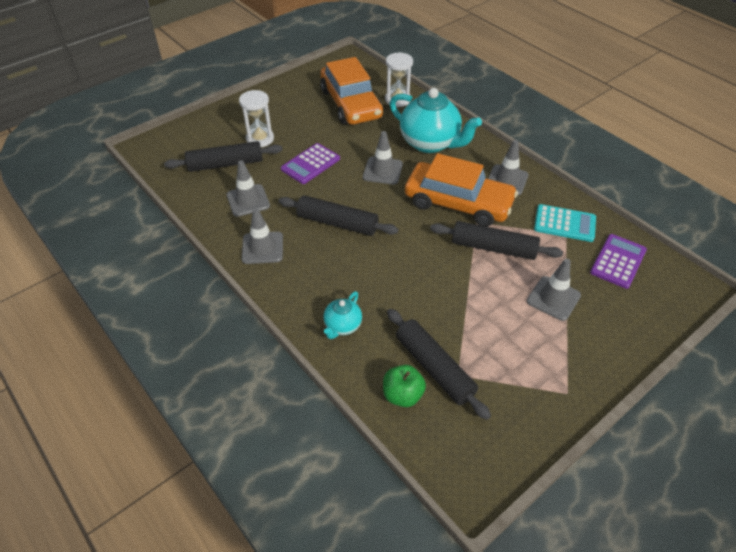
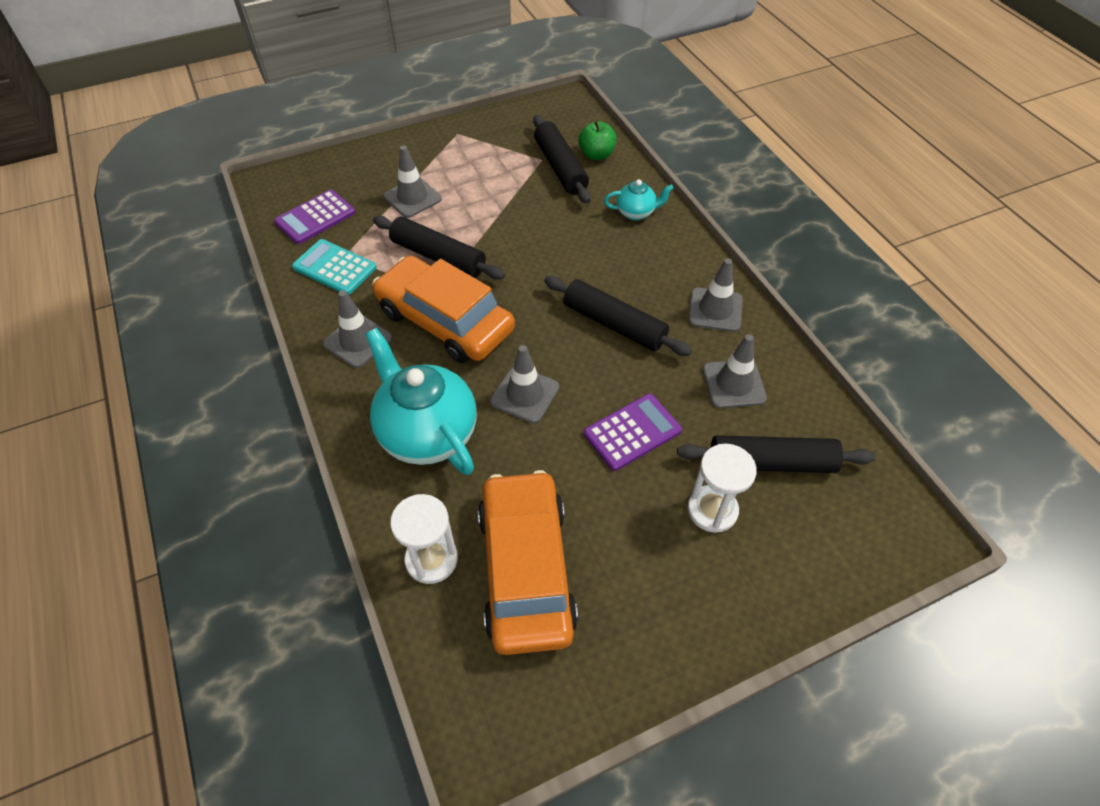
camera: 165 degrees left, 5 degrees up
turquoise teapot [323,291,362,339] -> turquoise teapot turned 45 degrees clockwise [604,179,674,221]

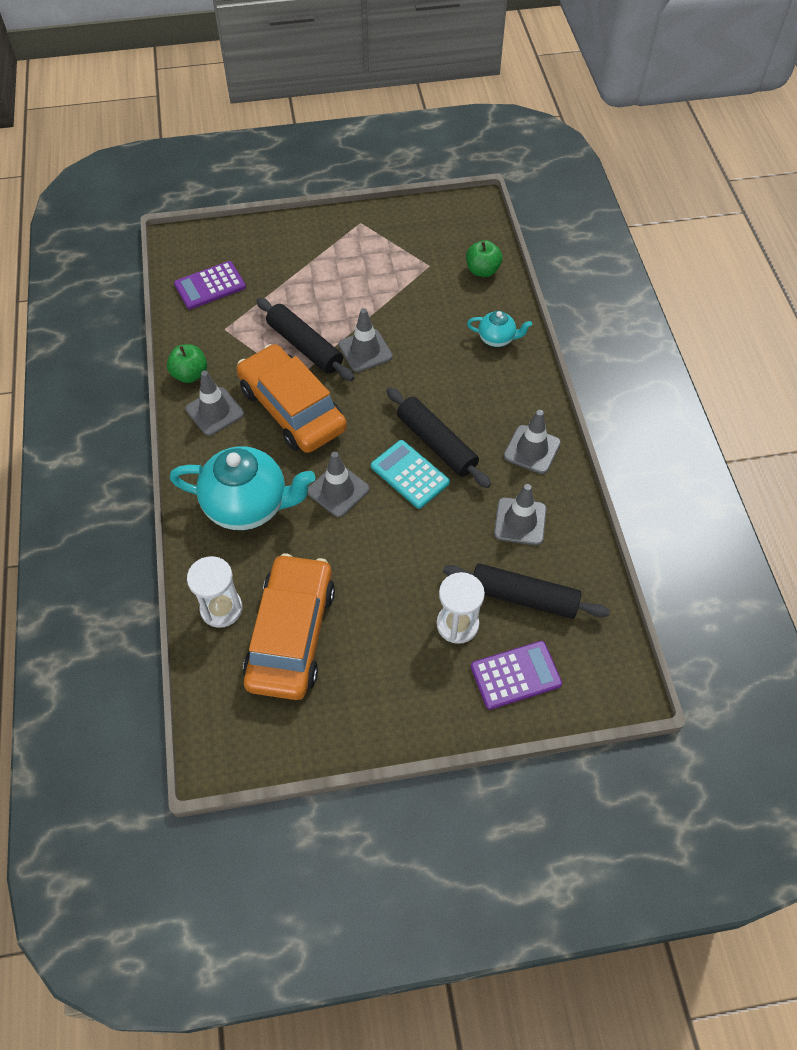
camera: 15 degrees right, 5 degrees up
turquoise calculator [292,239,377,295] -> turquoise calculator moved to [371,440,450,509]
turquoise teapot [365,328,477,475] -> turquoise teapot turned 120 degrees clockwise [170,446,316,530]
grey traffic cone [383,146,442,218] -> grey traffic cone moved to [339,308,393,372]
black rolling pin [533,115,591,204] -> none
purple calculator [584,394,682,471] -> purple calculator moved to [471,641,562,710]
none -> green apple [167,344,207,383]

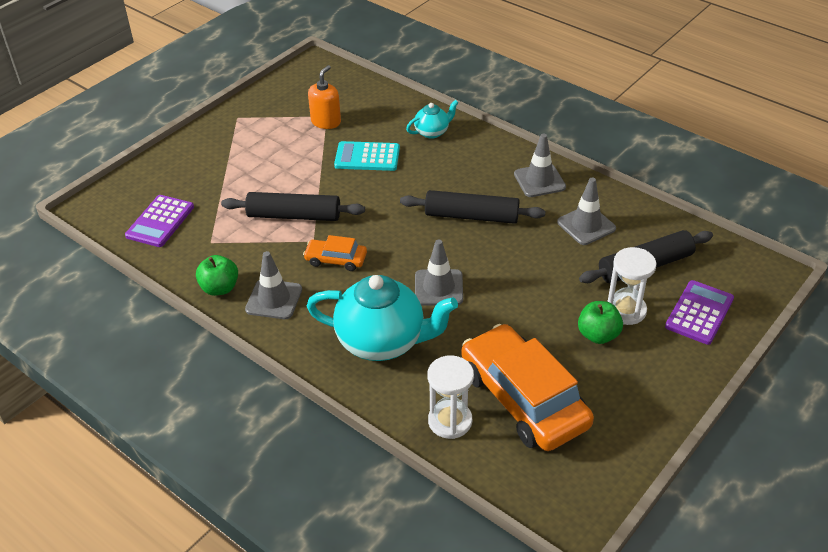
camera: 40 degrees left, 15 degrees down
turquoise teapot [170,446,316,530] -> turquoise teapot turned 45 degrees clockwise [306,275,458,361]
orange car [237,344,347,453] -> orange car [303,235,367,271], size x0.47
grey traffic cone [339,308,393,372] -> none
turquoise calculator [371,440,450,509] -> turquoise calculator moved to [334,141,400,171]
green apple [466,240,503,277] -> green apple moved to [578,301,623,344]
none -> orange soap dispenser [308,65,341,129]

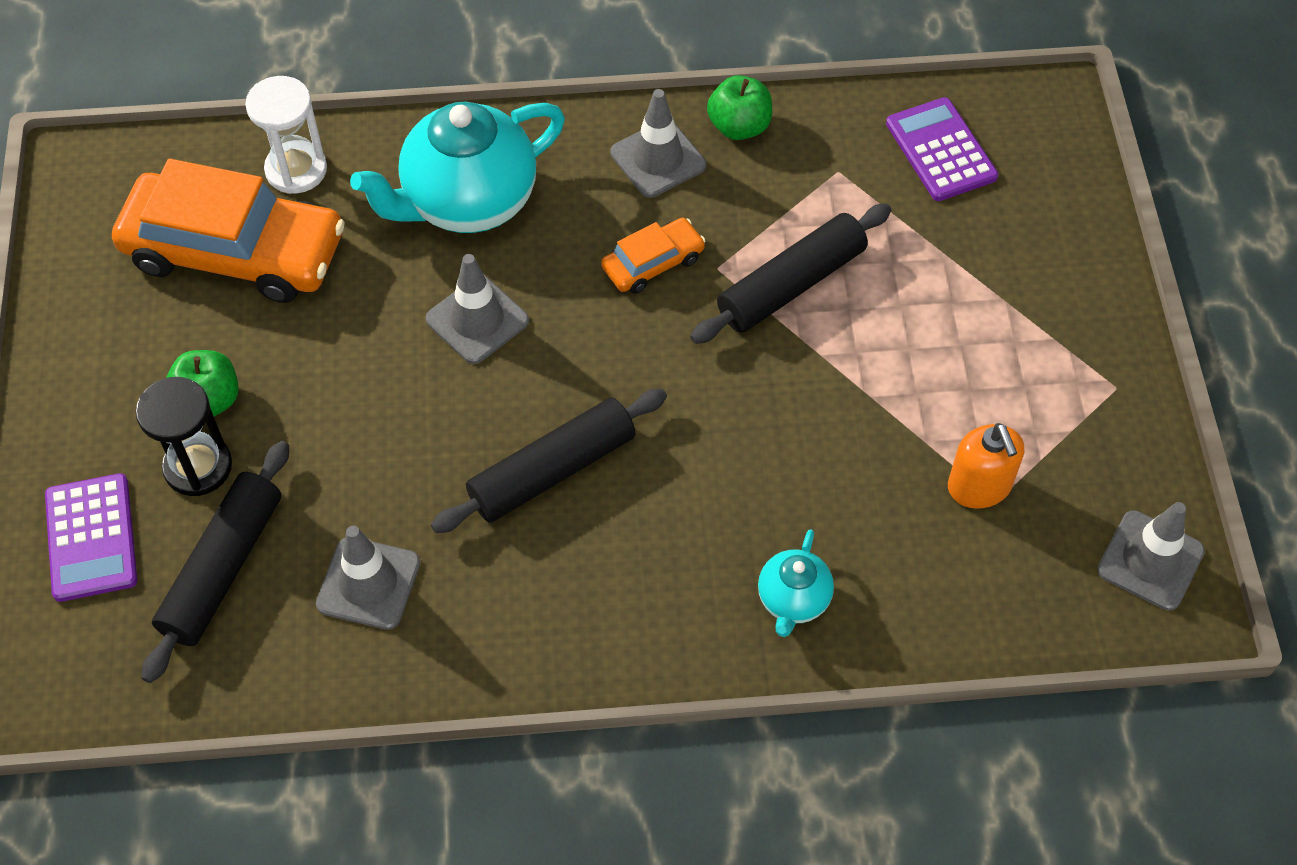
camera: 135 degrees right, 15 degrees up
turquoise calculator [334,141,400,171] -> none
grey traffic cone [514,134,566,197] -> grey traffic cone moved to [1097,502,1205,611]
white hourglass [607,247,657,325] -> black hourglass [136,377,232,496]

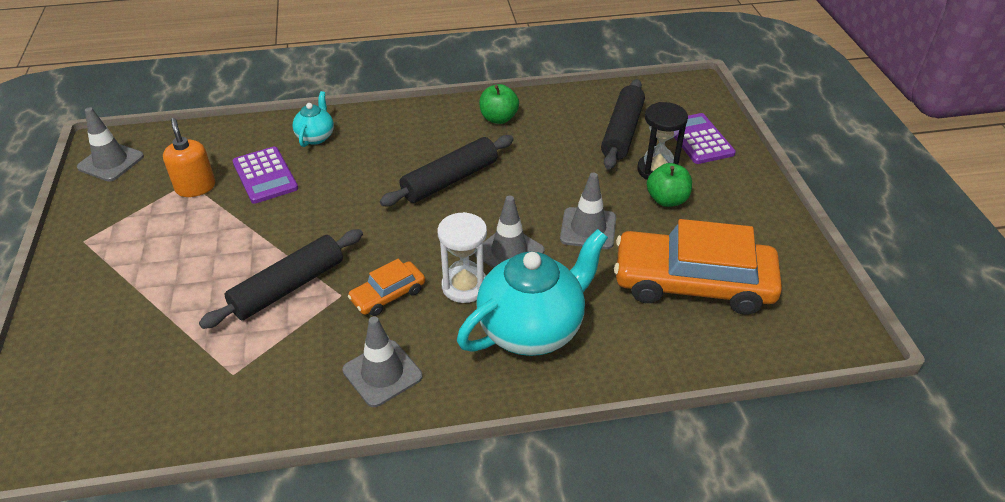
camera: 175 degrees right, 15 degrees down
white hourglass [245,76,327,194] -> white hourglass moved to [438,212,487,303]
grey traffic cone [316,526,420,630] -> grey traffic cone moved to [560,172,616,249]
green apple [707,75,772,140] -> green apple moved to [479,84,519,124]
purple calculator [886,97,998,201] -> purple calculator moved to [232,147,298,204]

